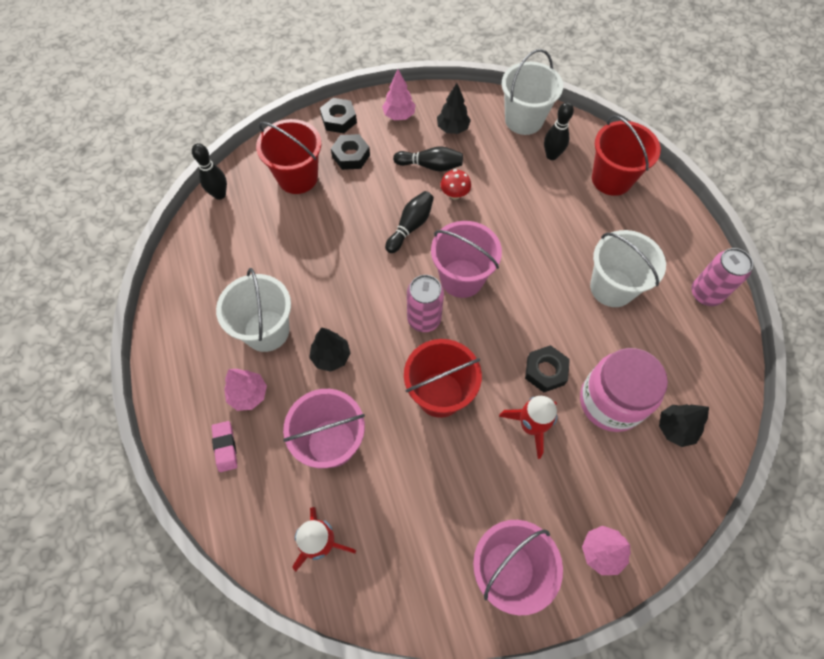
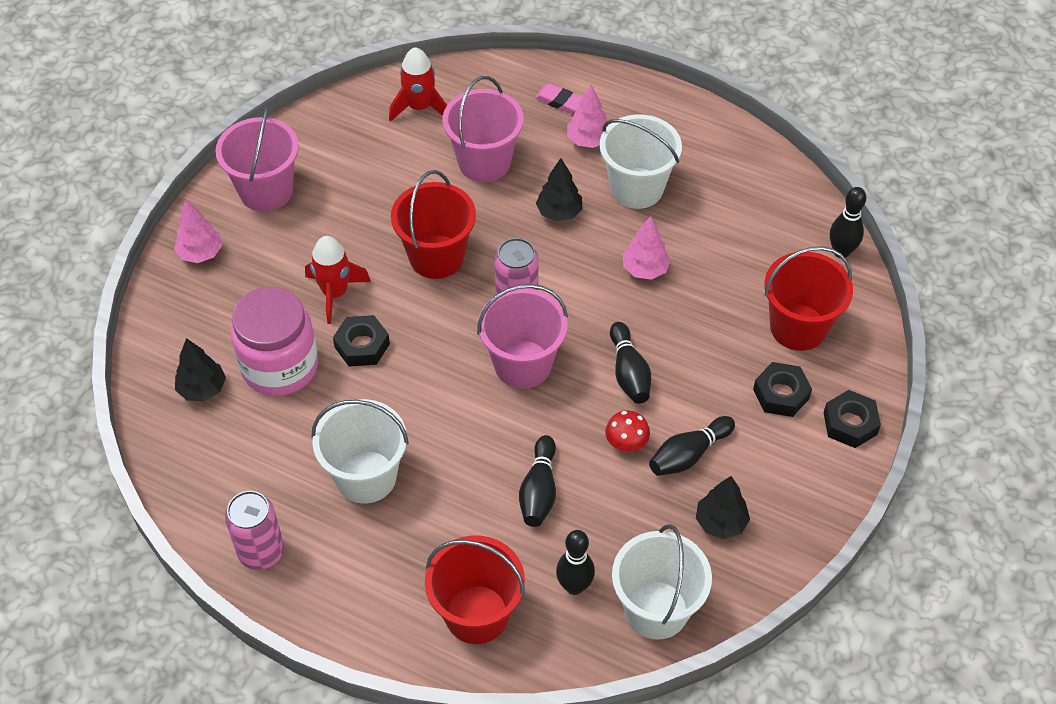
camera: 135 degrees right, 10 degrees down
pink tree [382,69,415,120] -> pink tree moved to [623,216,671,280]
none -> black bowling pin [519,435,556,527]

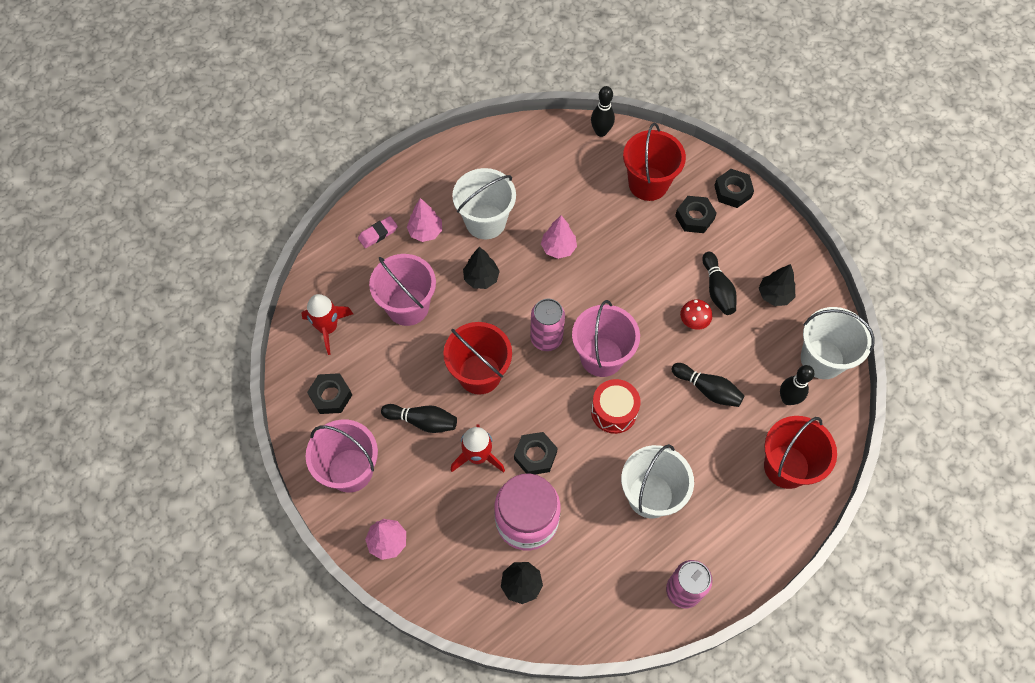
camera: 65 degrees left, 10 degrees up
black bowling pin [610,322,651,404] -> black bowling pin moved to [381,404,457,433]
none -> black nut [307,373,352,414]
none -> red drum [591,379,641,434]

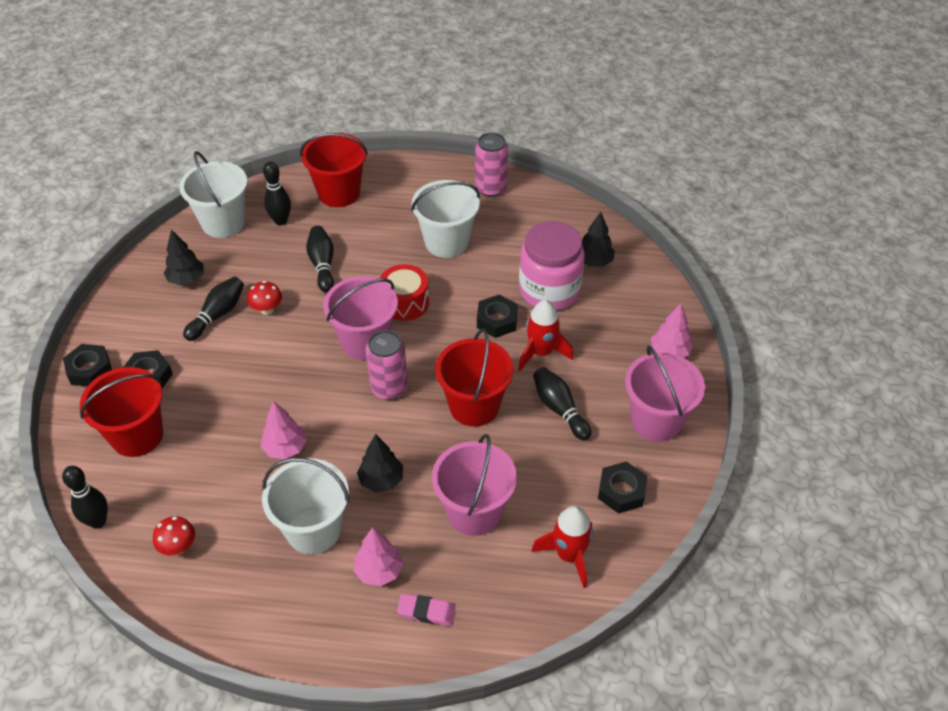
camera: 135 degrees left, 15 degrees down
none -> red mushroom [153,516,195,556]

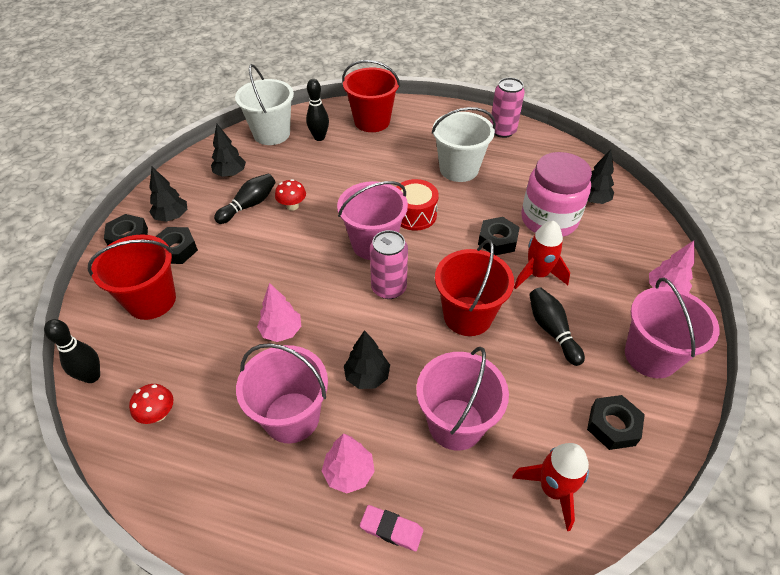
camera: 10 degrees right, 0 degrees up
white bucket [262,458,350,554] -> pink bucket [236,343,328,444]
black bowling pin [306,226,334,292] -> none
none -> black tree [149,167,187,222]

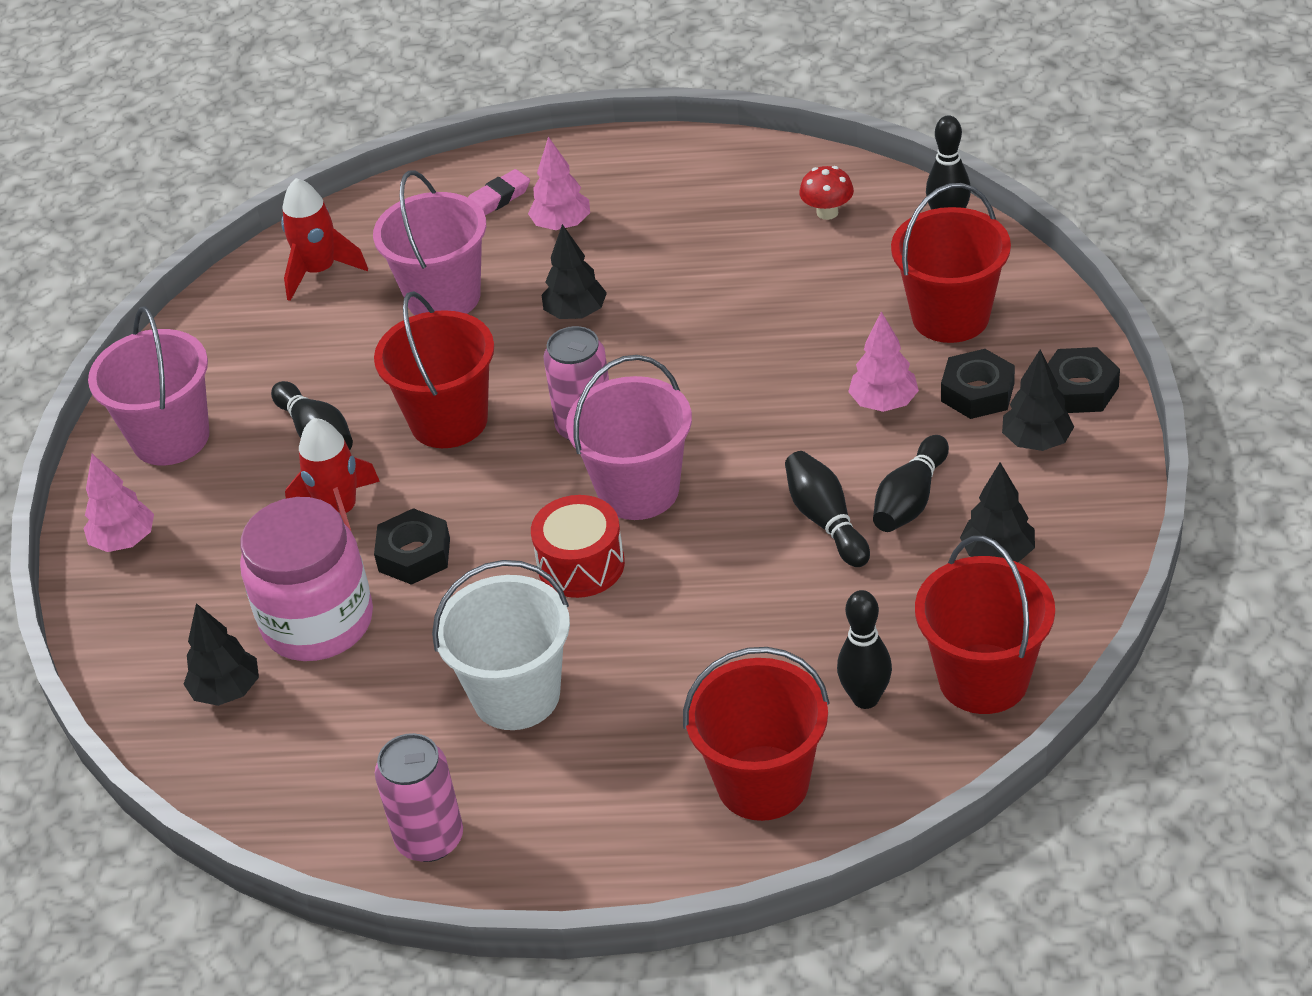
camera: 170 degrees right, 5 degrees down
white bucket [235,64,294,145] -> red bucket [915,536,1055,714]
pink bucket [236,343,328,444] -> none
pink tree [257,283,301,342] -> pink tree moved to [848,312,919,412]
red mushroom [275,179,306,211] -> black bowling pin [785,451,870,567]
pink eraser [360,505,423,551] -> pink eraser turned 45 degrees counterclockwise [468,169,530,216]
black nut [587,395,645,450] -> none

